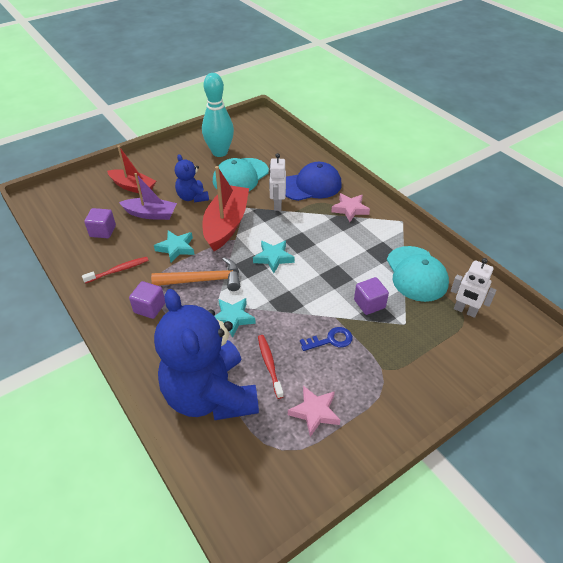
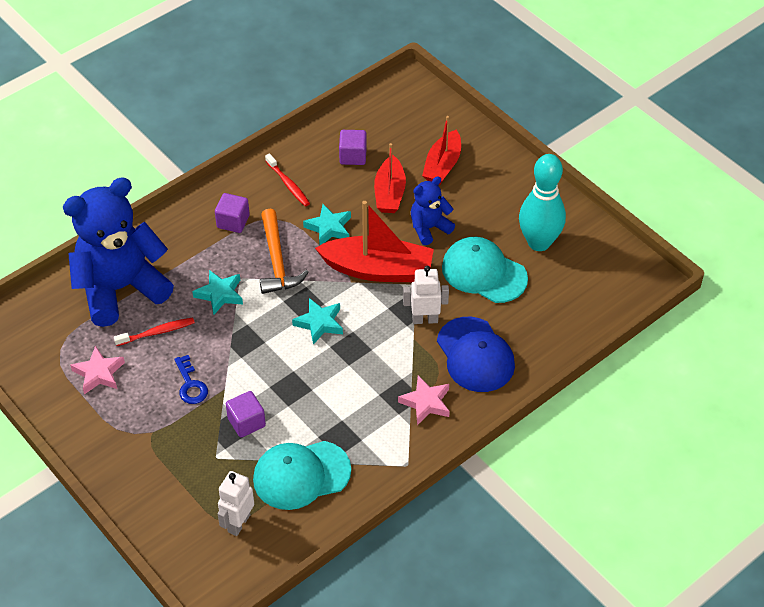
camera: 85 degrees right, 5 degrees up
purple boat [119,173,177,220] -> red boat [374,143,406,213]

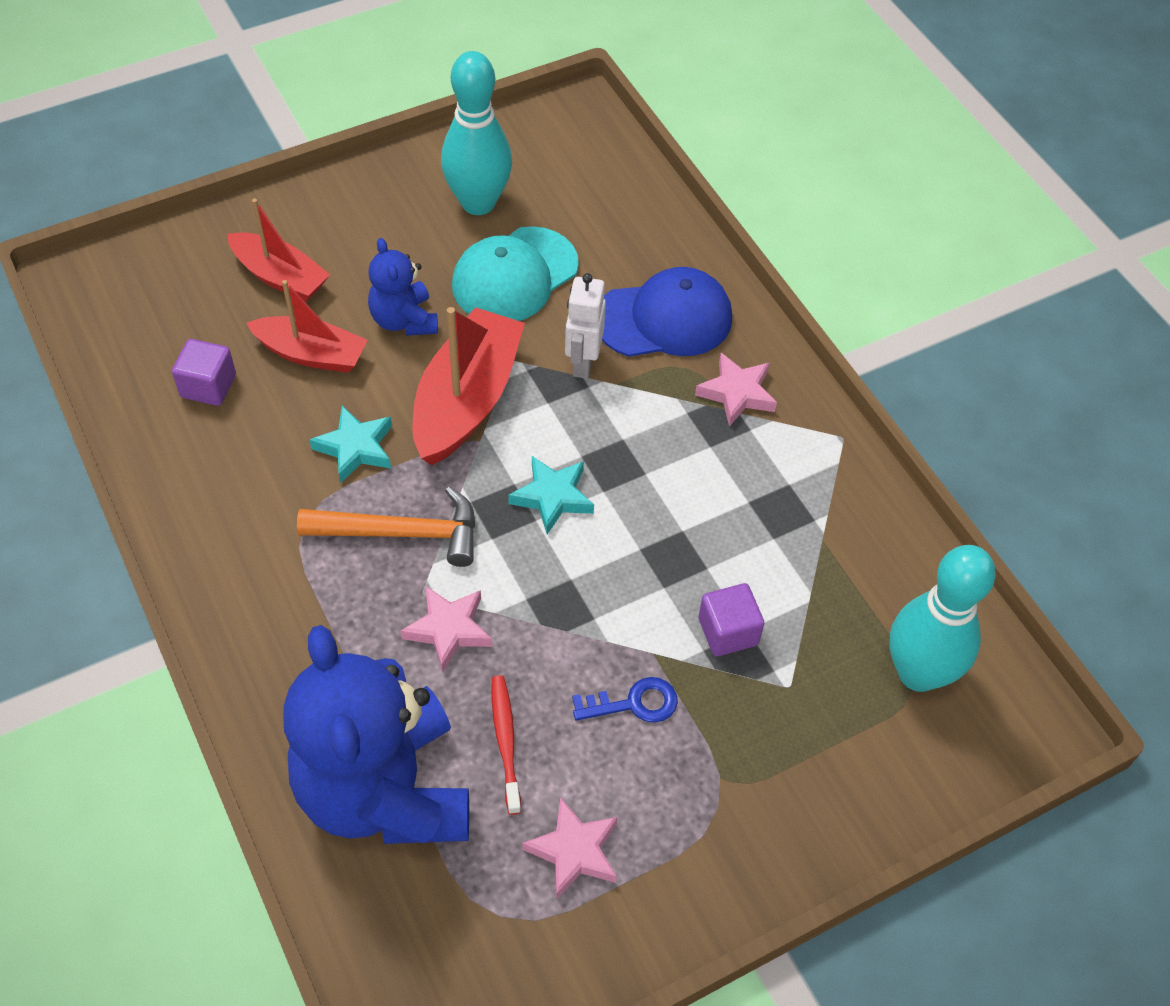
camera: 80 degrees left, 5 degrees up
turquoise star [192,270,243,315] -> pink star [400,586,492,672]
purple cube [215,193,250,233] -> none
white robot [218,471,254,536] -> turquoise bowling pin [890,545,996,692]
turquoise cap [253,441,351,510] -> none
red toothbrush [265,153,310,206] -> none

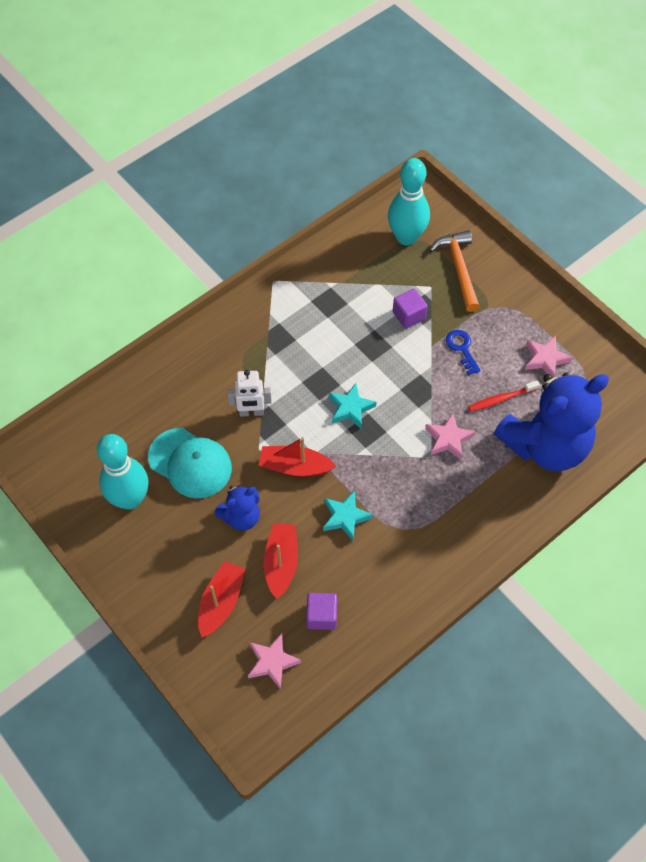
camera: 100 degrees left, 5 degrees up
orange hammer [297,487,476,567] -> orange hammer moved to [430,230,480,312]
red boat [412,307,525,465] -> red boat [259,437,336,477], size x0.65
blue cap [602,267,732,357] -> none
pink star [695,353,777,427] -> pink star moved to [248,634,301,689]

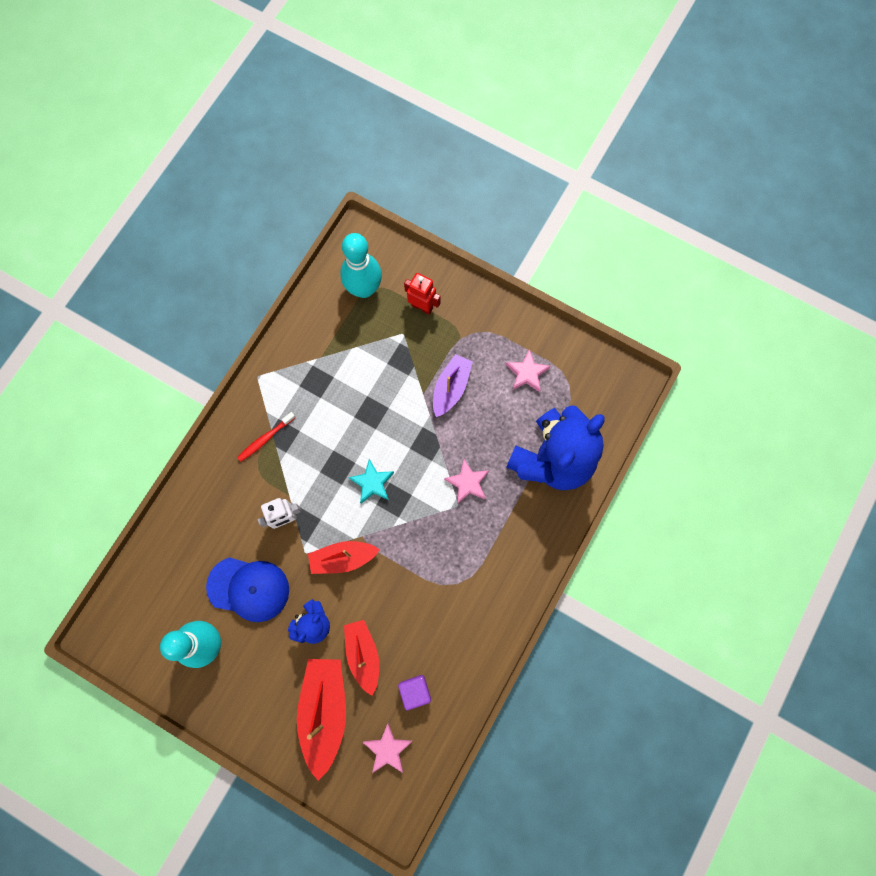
camera: 20 degrees left, 15 degrees up
turquoise cap [148,428,232,498] -> blue cap [206,557,289,622]
red boat [198,561,245,637] -> red boat [297,659,346,781], size x1.53
turquoise star [323,491,373,541] -> none
purple cube [393,289,427,329] -> none
orange hammer [430,230,480,312] -> red robot [404,273,441,315]
blue key [446,330,481,375] -> purple boat [433,354,473,417]
red toothbrush [468,380,540,412] -> red toothbrush moved to [237,412,296,462]

